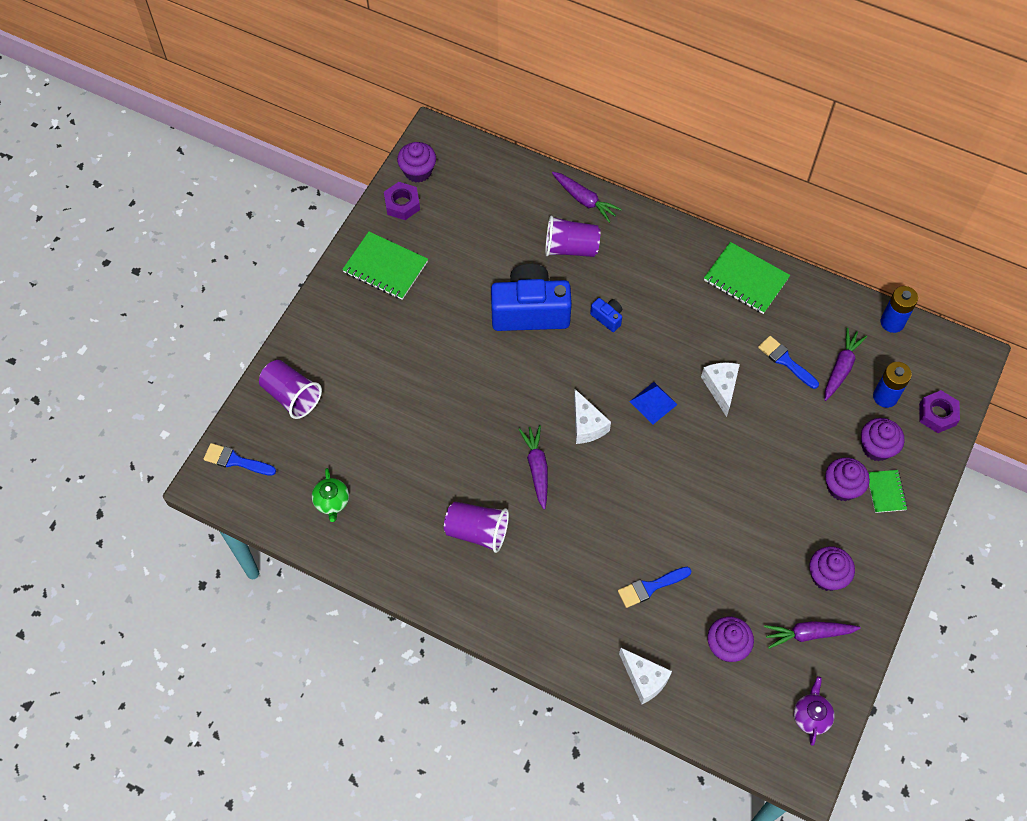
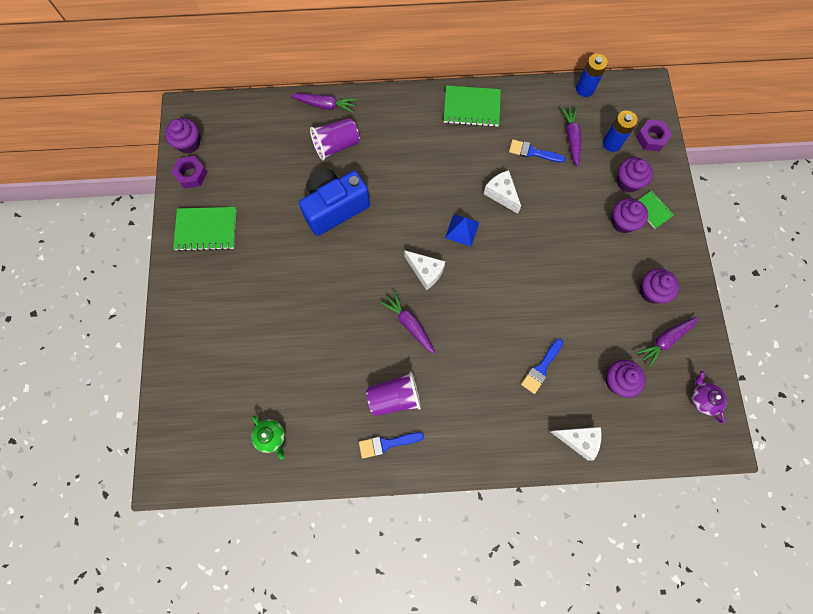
camera: 30 degrees left, 10 degrees up
blue brush [204,443,276,476] -> blue brush moved to [359,432,424,458]
purple cup [259,360,322,419] -> none
blue camera [590,298,622,332] -> none

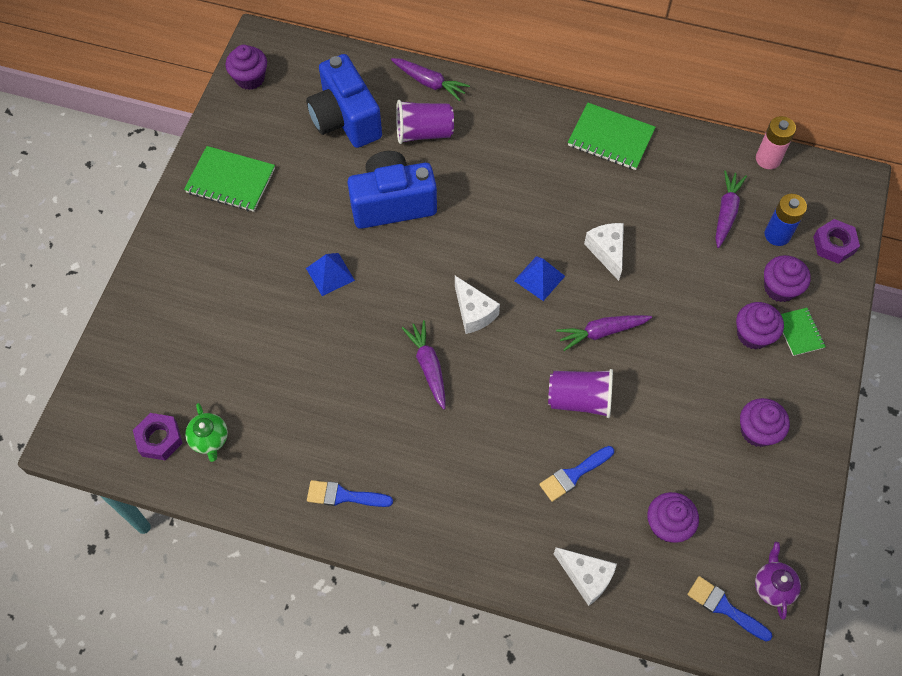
camera: 20 degrees right, 10 degrees down
purple nut [171,156,208,189] -> purple nut moved to [133,413,182,460]
purple cup [366,371,421,416] -> purple cup moved to [548,369,613,418]
blue brush [509,139,565,163] -> blue brush moved to [687,576,772,641]
blue battery [576,54,608,97] -> pink battery [756,116,796,169]
purple carrot [636,317,699,368] -> purple carrot moved to [556,315,652,351]
none -> blue camera [306,54,382,148]
none -> blue pyramid [306,253,355,296]

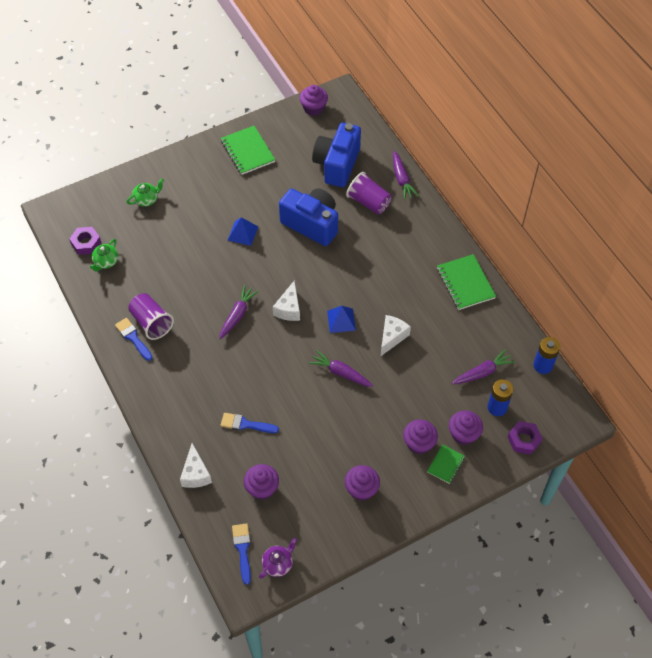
camera: 45 degrees right, 5 degrees down
purple cup [548,369,613,418] -> purple cup moved to [128,293,174,340]
pink battery [756,116,796,169] -> blue battery [533,337,560,374]
none -> green teapot [127,179,164,207]

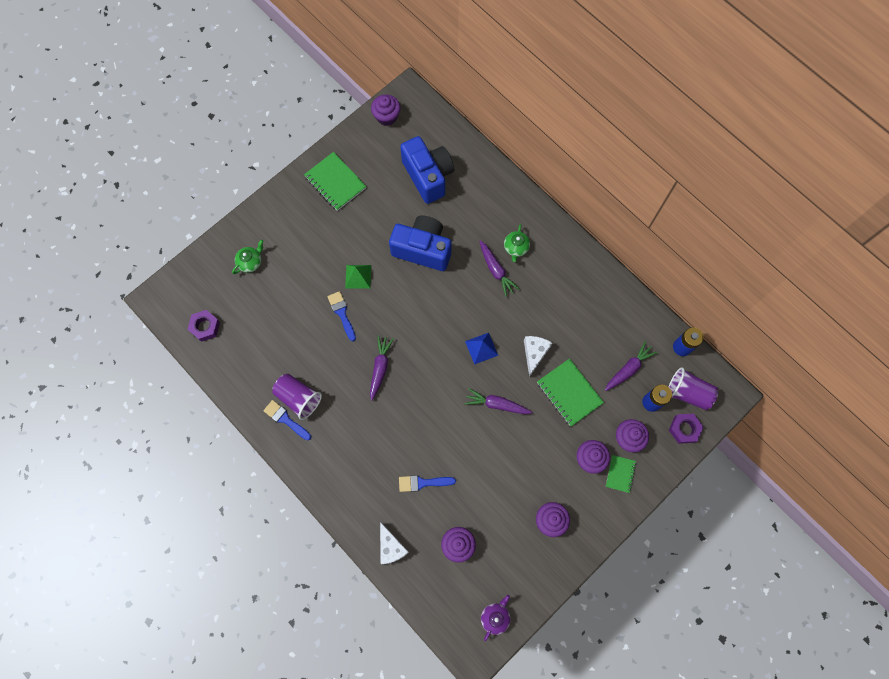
camera: 15 degrees left, 15 degrees up
green teapot [90,239,118,271] -> green teapot moved to [504,224,530,262]
blue pyramid [227,217,258,246] -> green pyramid [345,265,371,289]
blue brush [232,523,251,585] -> blue brush moved to [327,291,356,341]
white cheese [273,280,300,321] -> none
blue camera [312,123,361,187] -> blue camera turned 150 degrees clockwise [400,136,454,204]
purple cup [346,172,391,214] -> purple cup moved to [668,367,718,410]
purple carrot [393,151,419,200] -> purple carrot moved to [479,240,519,297]
green notebook [437,254,496,310] -> green notebook moved to [537,358,604,427]

